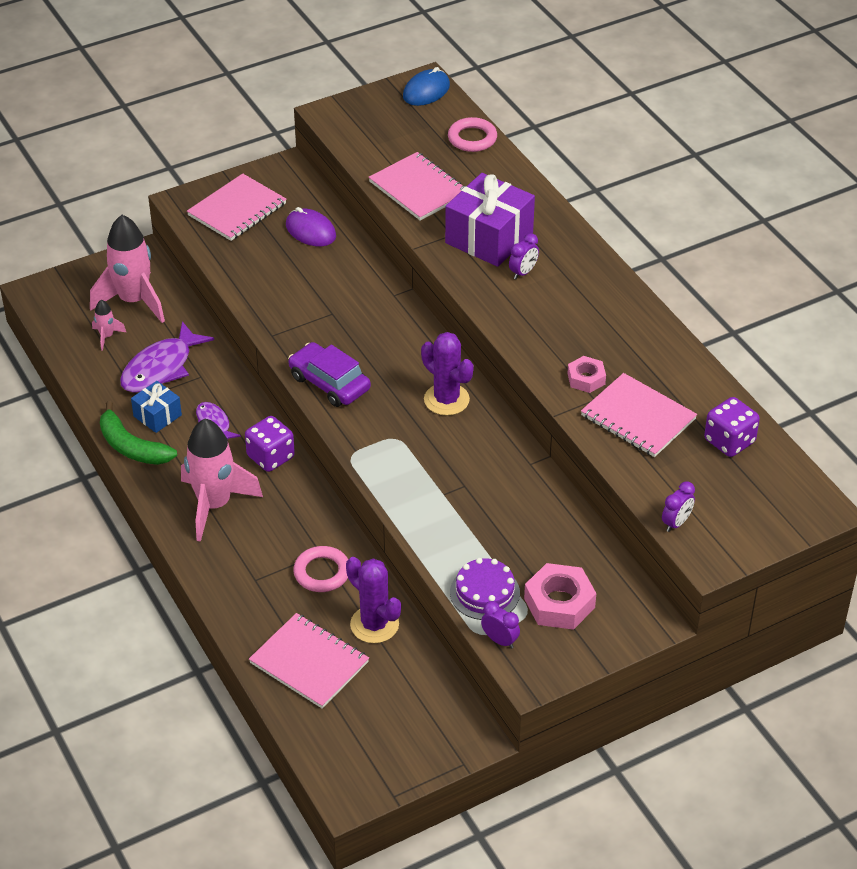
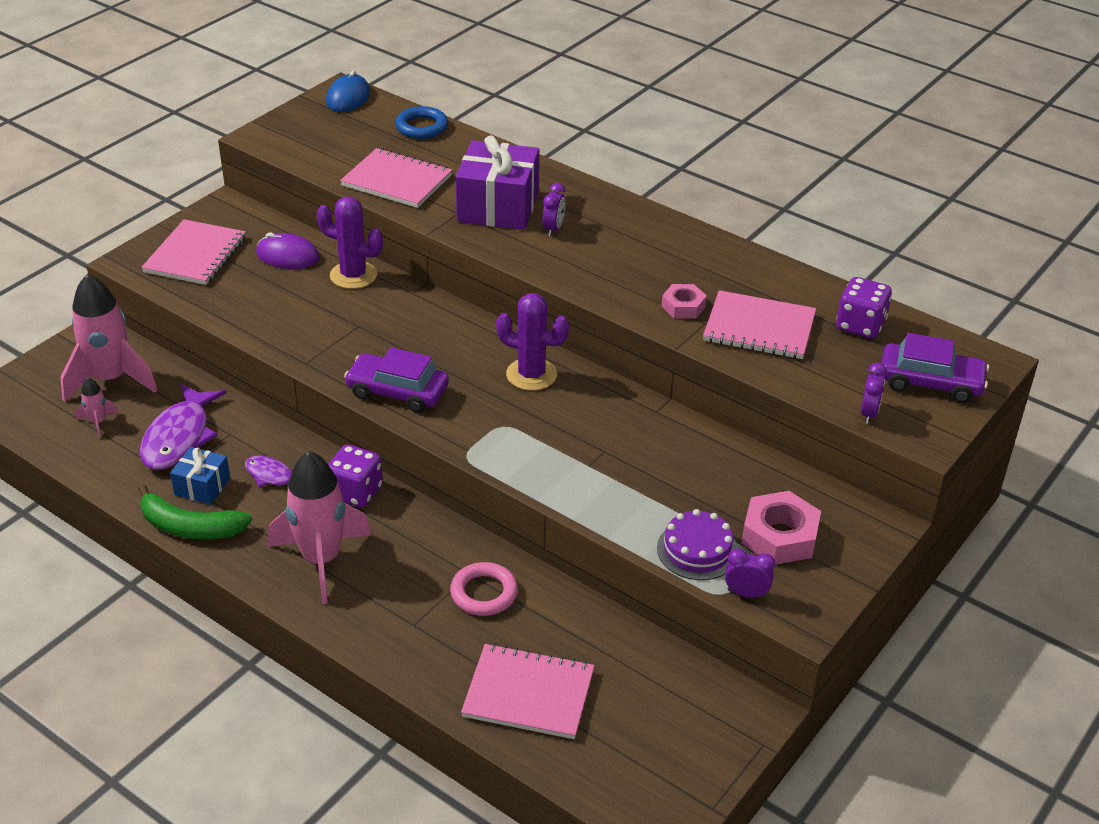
camera: 25 degrees left, 5 degrees down
purple cactus [346,557,401,643] -> purple cactus moved to [316,197,383,289]
pink ring [448,117,497,152] -> blue ring [395,106,448,139]
none -> purple car [880,333,989,403]

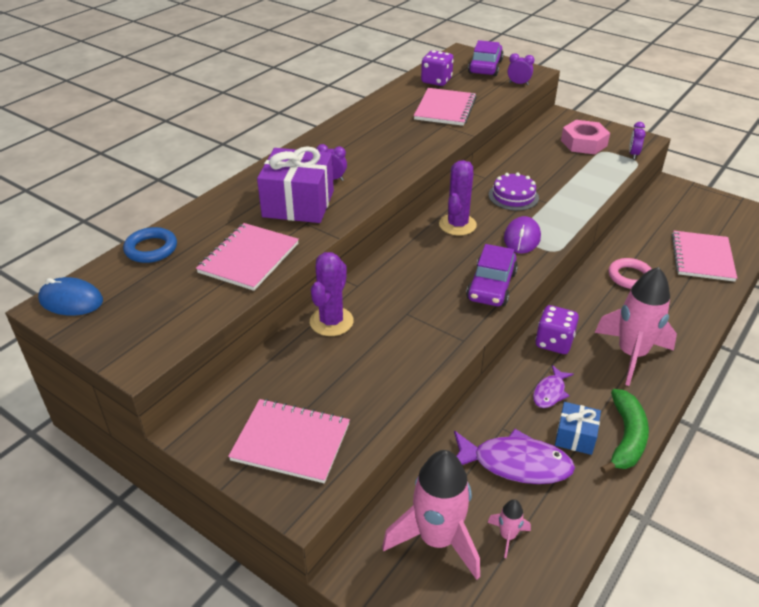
camera: 90 degrees left, 0 degrees up
purple mouse [256,233,320,269] -> purple mouse moved to [504,216,541,254]
purple cake [657,509,738,580] -> purple cake moved to [488,173,539,211]
pink nut [661,284,707,319] -> none

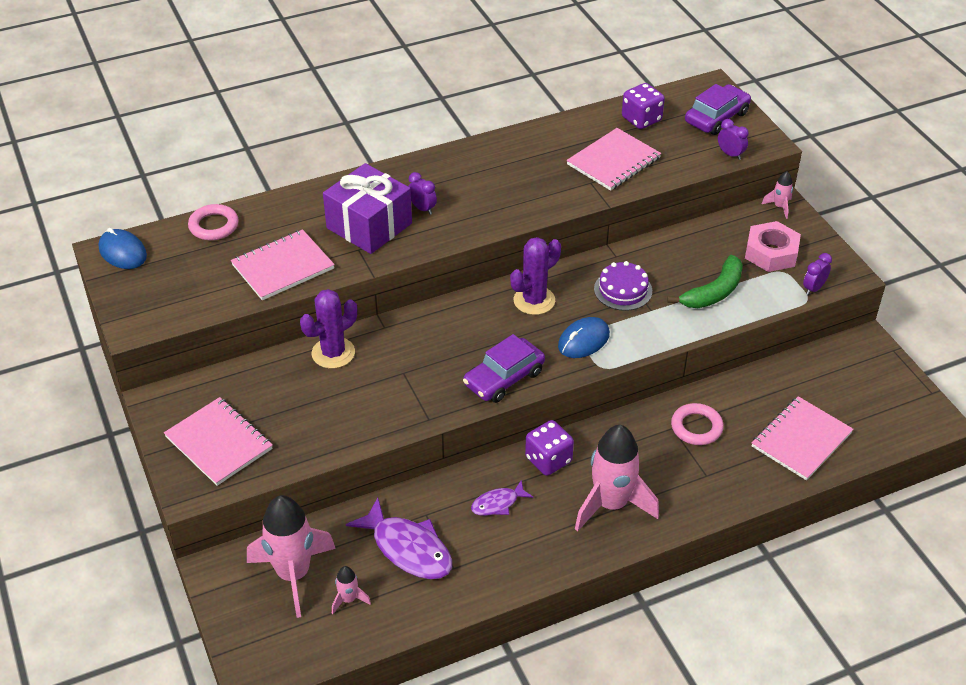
camera: 30 degrees right, 5 degrees up
blue ring [123,227,177,263] -> pink ring [188,204,239,240]
purple mouse [504,216,541,254] -> blue mouse [558,317,610,358]
blue gift [555,402,601,455] -> none
green banana [600,389,649,473] -> green banana moved to [667,255,743,308]
none -> pink rocket [762,171,793,219]

